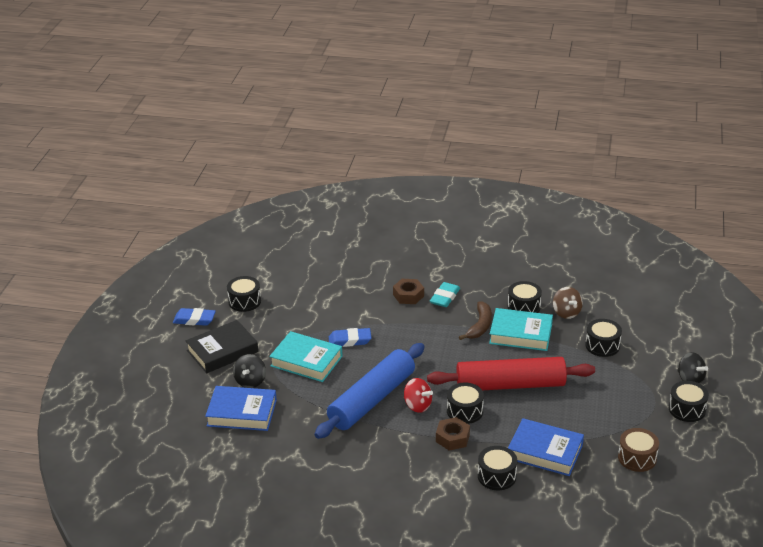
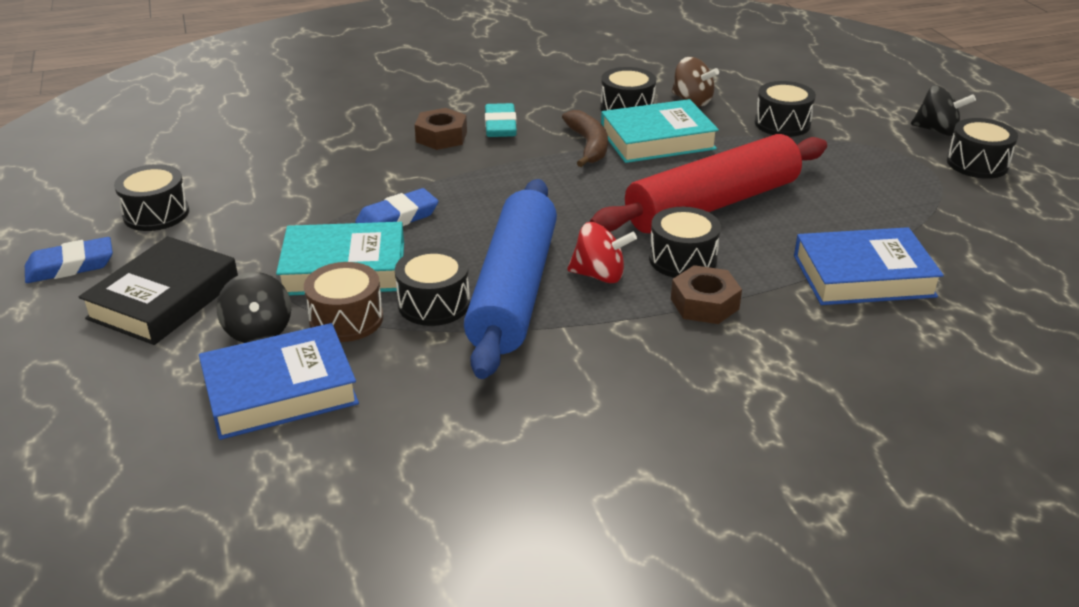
camera: 30 degrees left, 0 degrees up
black drum [478,446,517,490] -> black drum moved to [395,248,470,326]
brown drum [618,428,659,472] -> brown drum moved to [304,262,383,342]

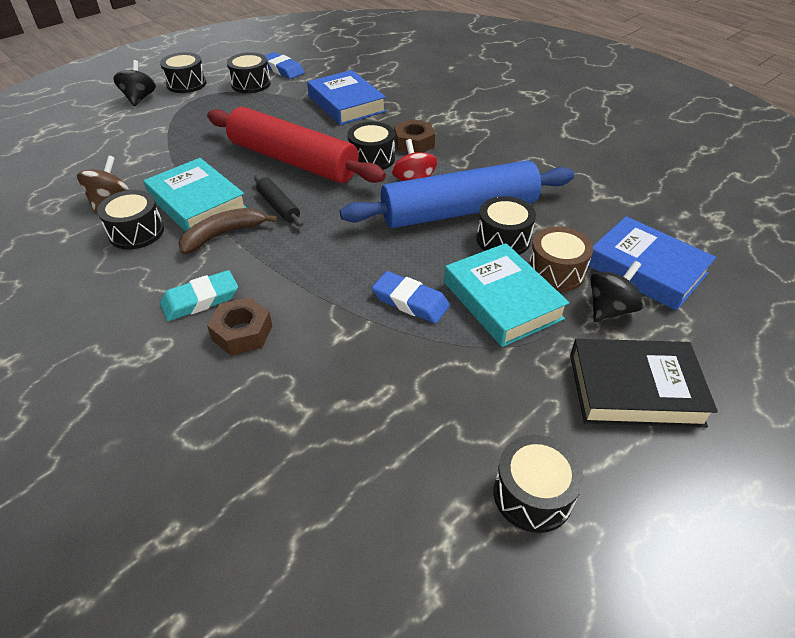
camera: 115 degrees left, 10 degrees up
blue eraser [25,237,113,283] -> blue eraser moved to [264,52,305,79]
black drum [755,81,816,137] -> black drum moved to [227,52,271,93]
none -> black rolling pin [254,175,303,227]

